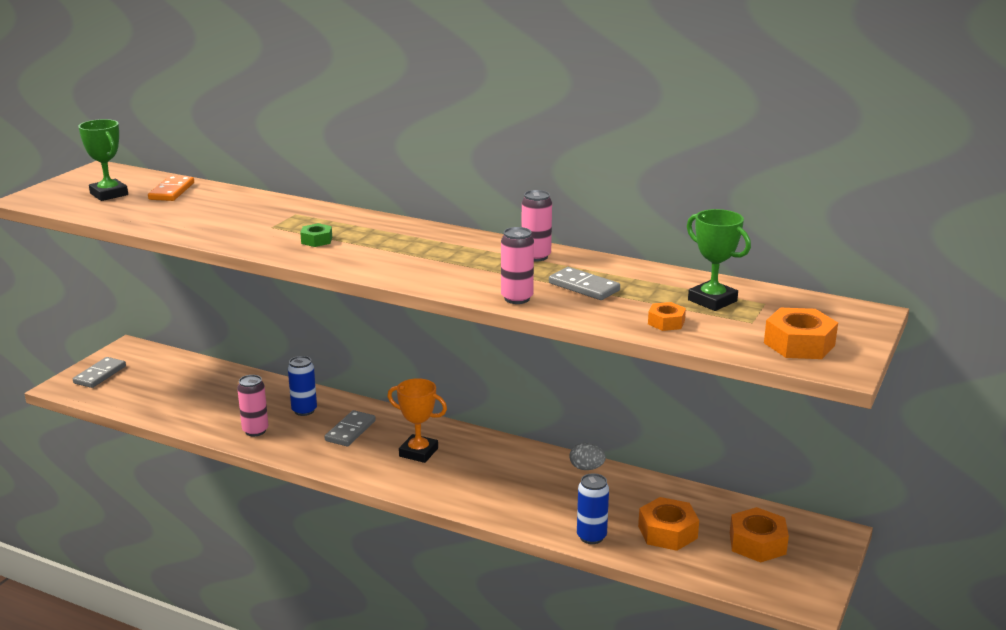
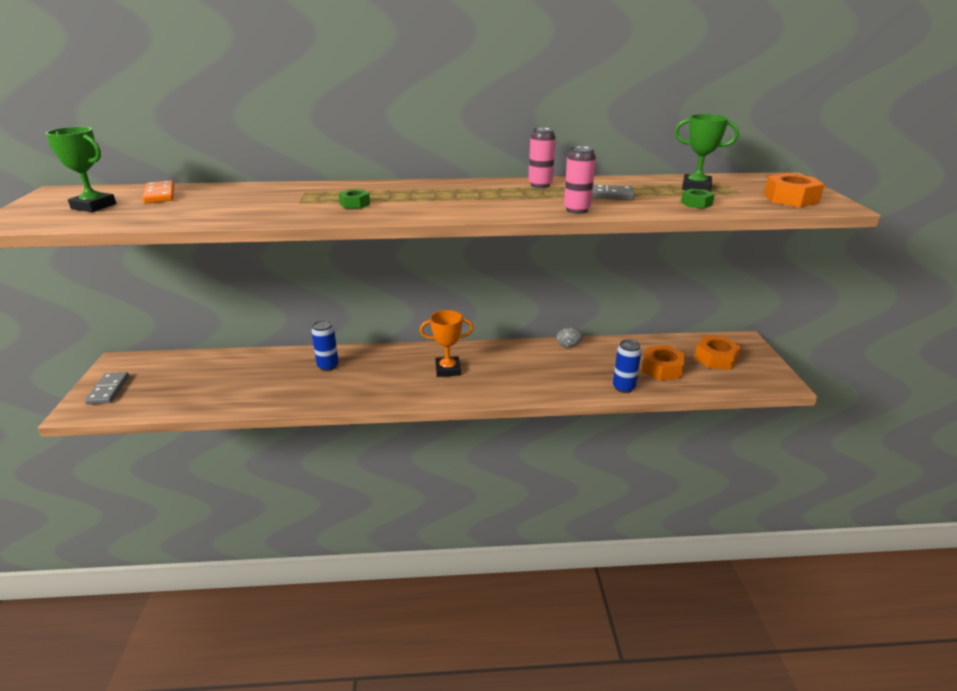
camera: 30 degrees left, 5 degrees up
pink can [237,375,269,436] -> none
grey domino [325,410,376,446] -> none
orange nut [648,302,686,331] -> green nut [681,189,715,209]

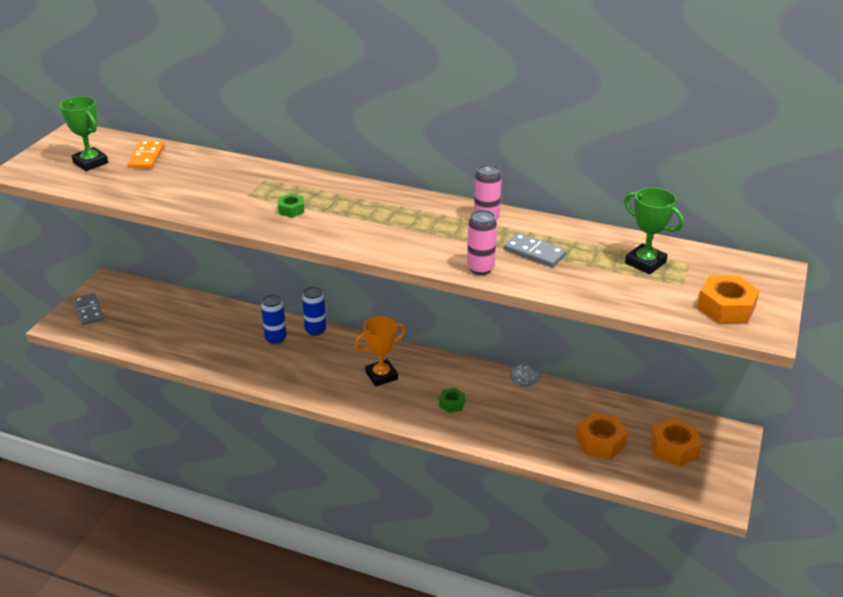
camera: 25 degrees right, 5 degrees up
grey domino [85,372,129,405] -> grey domino turned 45 degrees counterclockwise [73,293,104,325]
orange trophy [420,310,474,377] -> orange trophy turned 45 degrees counterclockwise [354,316,406,386]
blue can [613,340,641,393] -> blue can moved to [302,286,326,336]
green nut [681,189,715,209] -> green nut moved to [439,388,465,413]

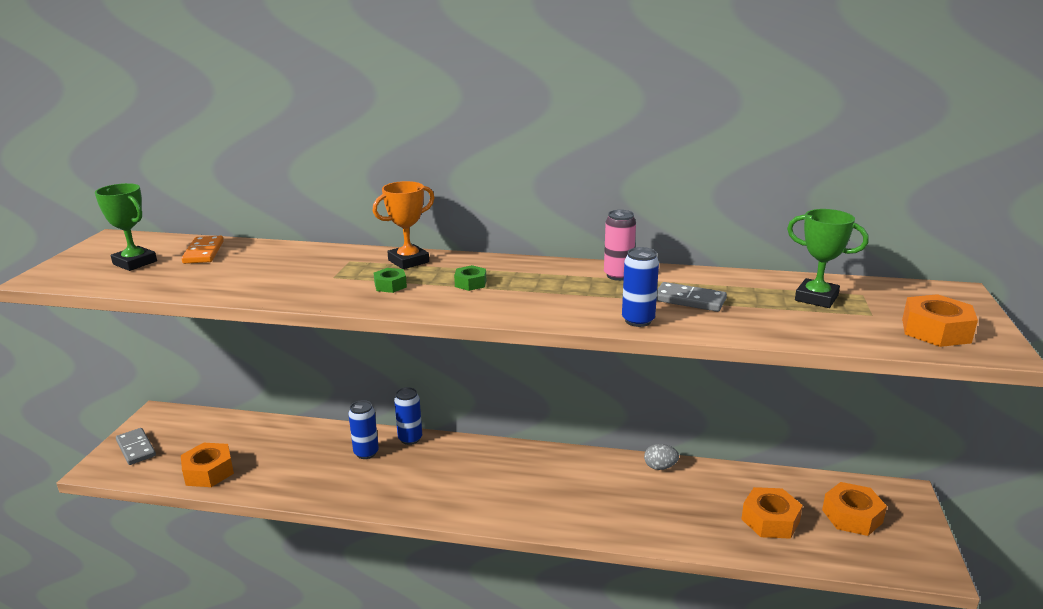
camera: 10 degrees left, 10 degrees down
orange trophy [354,316,406,386] -> orange trophy moved to [373,181,435,269]
green nut [439,388,465,413] -> green nut moved to [454,265,486,291]
pink can [467,210,497,275] -> blue can [622,247,659,327]
none -> orange nut [181,443,234,487]

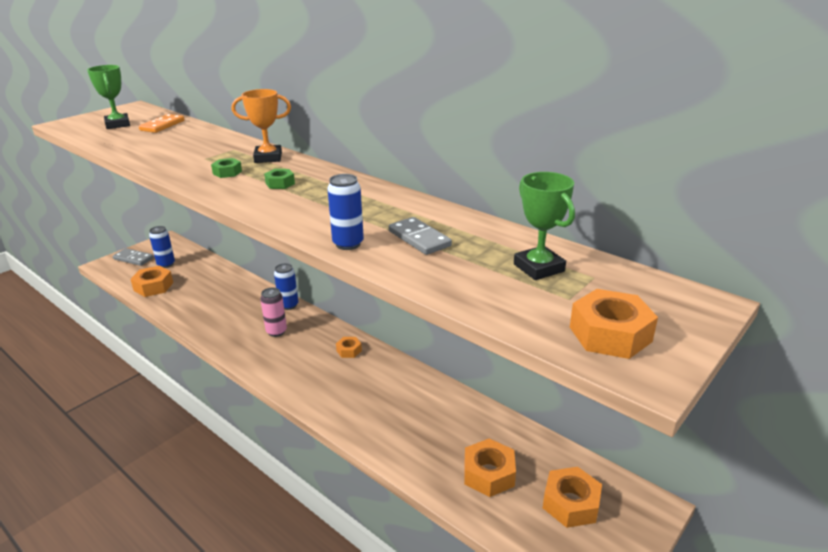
camera: 30 degrees right, 5 degrees up
grey domino [116,428,156,465] -> grey domino turned 60 degrees counterclockwise [113,248,154,266]
blue can [349,400,379,459] -> blue can moved to [149,226,175,268]
pink can [604,210,636,281] -> pink can moved to [260,287,287,337]
grey egg [644,444,679,470] -> none
none -> orange nut [336,337,362,358]

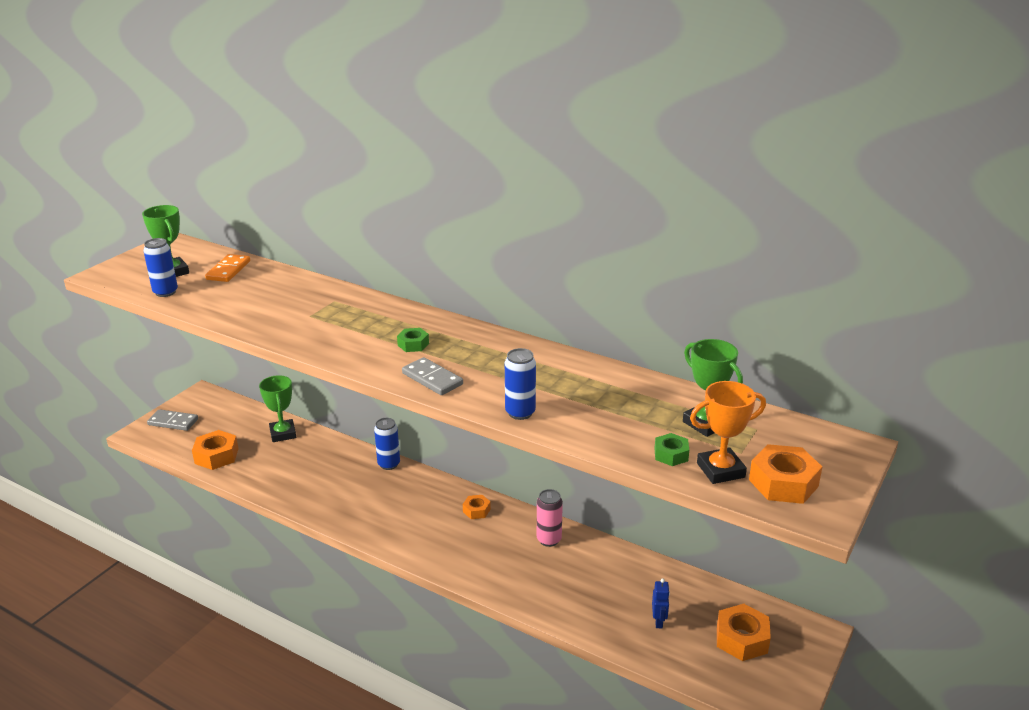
camera: 10 degrees left, 0 degrees up
blue can [149,226,175,268] -> blue can moved to [143,238,178,297]
green nut [211,158,242,178] -> green nut moved to [654,433,689,466]
orange trophy [232,89,291,163] -> orange trophy moved to [690,381,766,484]
pink can [260,287,287,337] -> pink can moved to [537,489,563,547]
grey domino [389,217,452,255] -> grey domino moved to [402,357,463,395]
orange nut [464,439,516,497] -> blue robot [652,579,670,628]
none -> green trophy [259,375,296,442]

